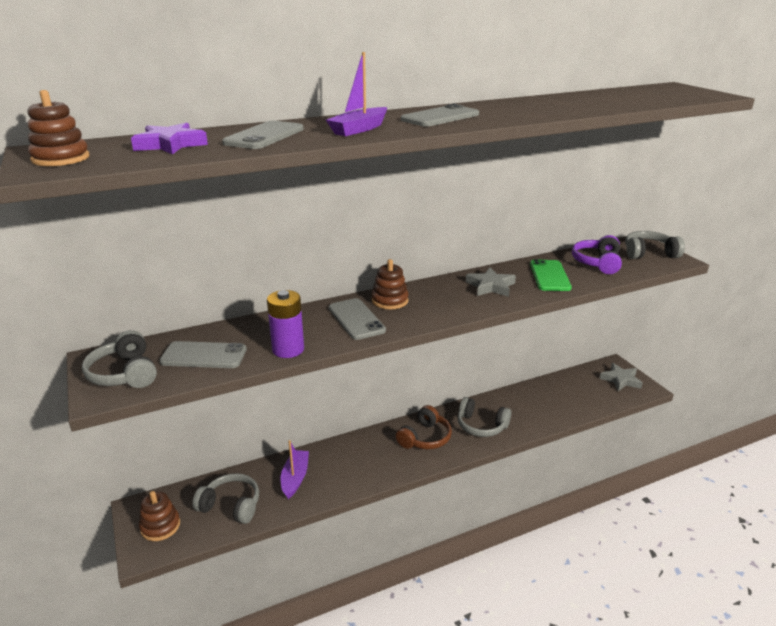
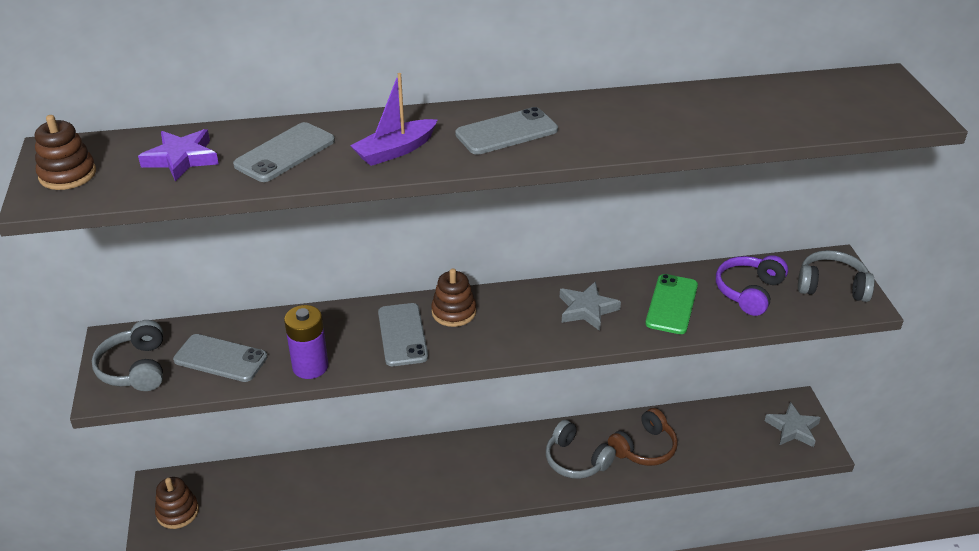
camera: 15 degrees right, 10 degrees up
grey headphones [192,473,259,524] -> none
purple boat [281,440,309,499] -> none
brown headphones [396,405,452,449] -> brown headphones moved to [608,408,678,466]

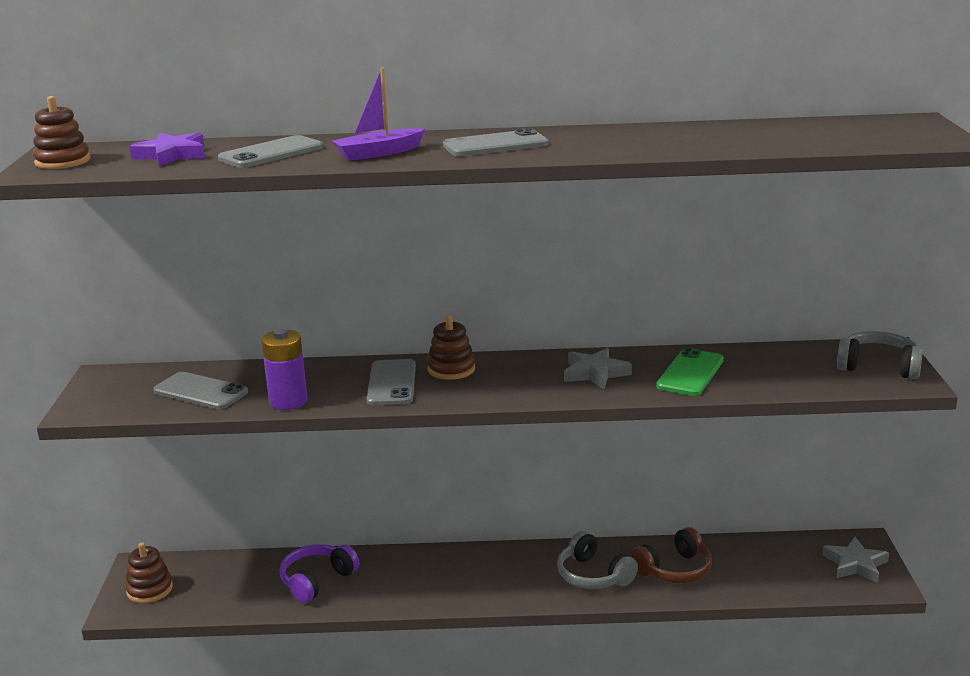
camera: 10 degrees right, 15 degrees down
grey headphones [92,320,163,391] -> none
purple headphones [716,255,788,316] -> purple headphones moved to [280,544,359,603]

